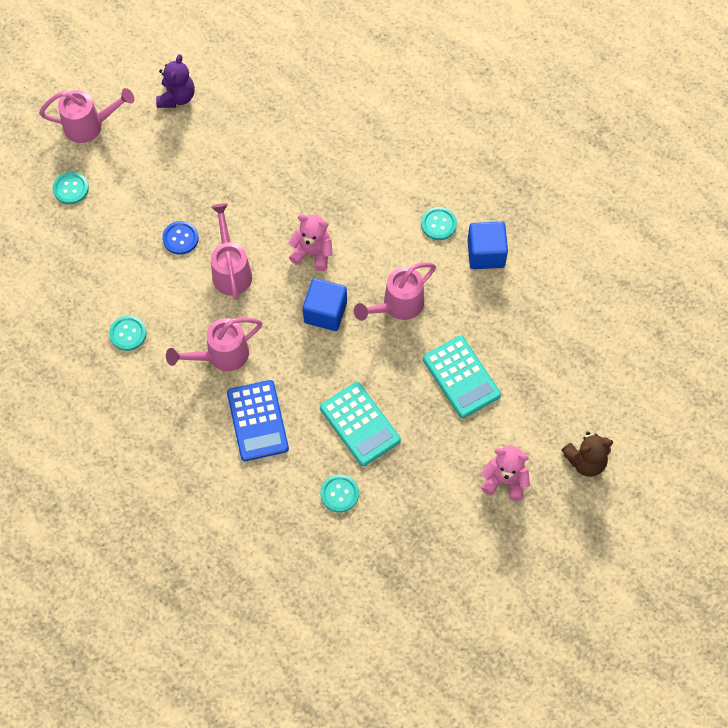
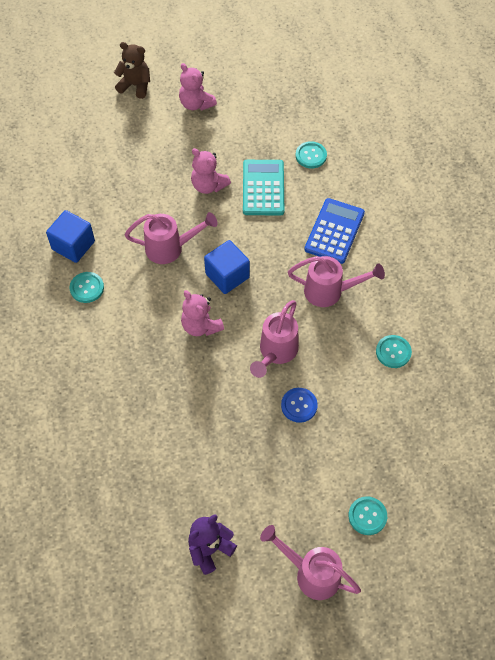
camera: 145 degrees left, 5 degrees down
turquoise calculator [423,336,501,418] -> none
none -> pink teddy bear [191,148,231,194]

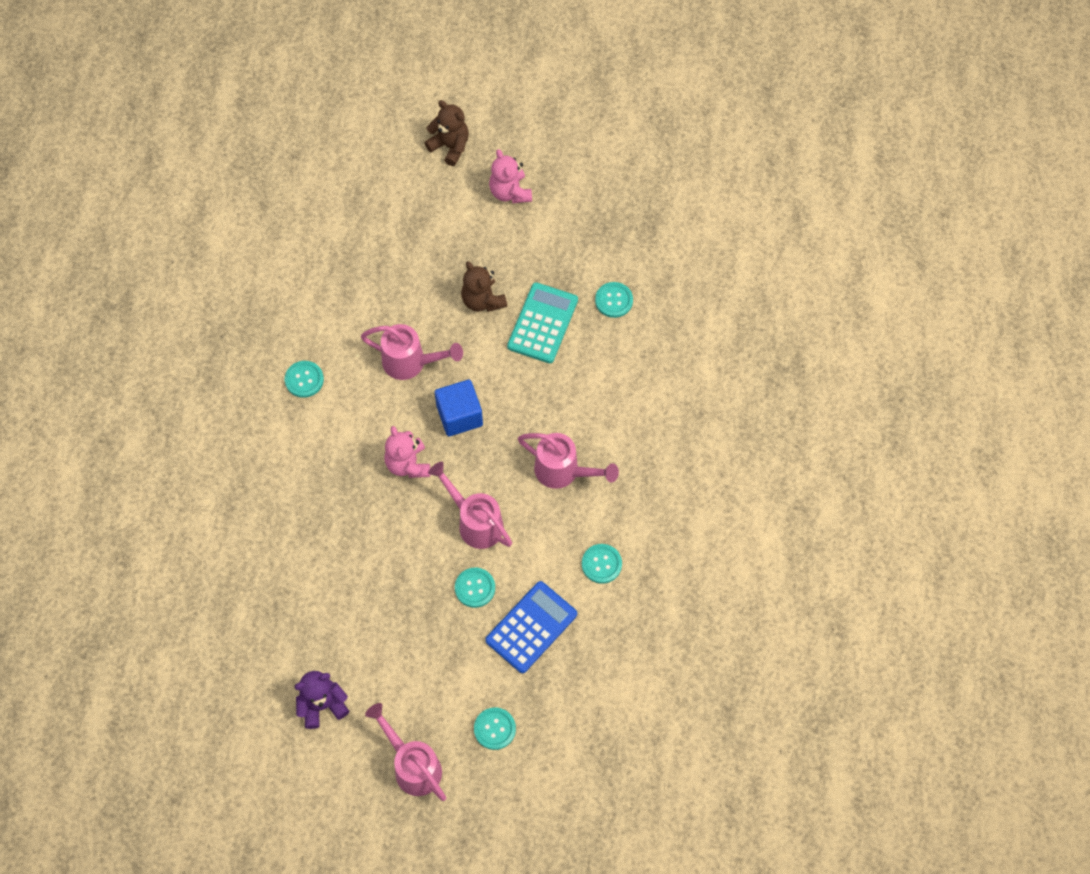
camera: 20 degrees right, 5 degrees up
blue cube [46,210,95,263] -> none
pink teddy bear [191,148,231,194] -> brown teddy bear [461,261,507,312]
pink watering can [250,300,299,378] -> pink watering can turned 90 degrees clockwise [428,462,512,549]
blue button [281,388,318,423] -> turquoise button [455,568,495,608]
blue calculator [304,198,365,264] -> blue calculator moved to [485,581,577,673]

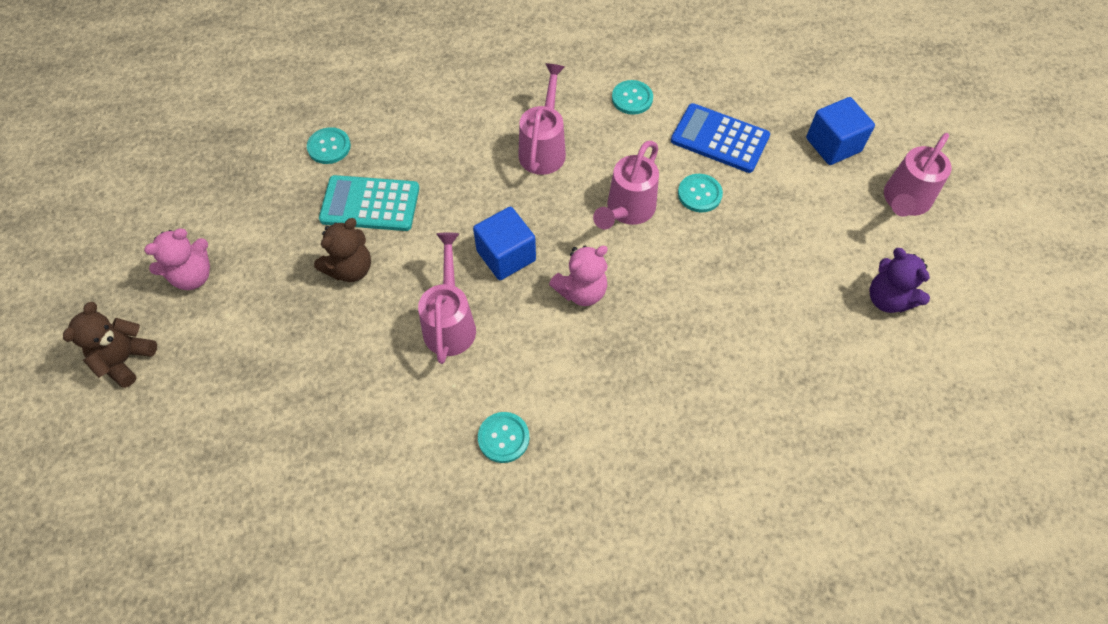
camera: 105 degrees left, 5 degrees down
turquoise button [474,707,516,750] -> blue cube [806,97,875,165]

